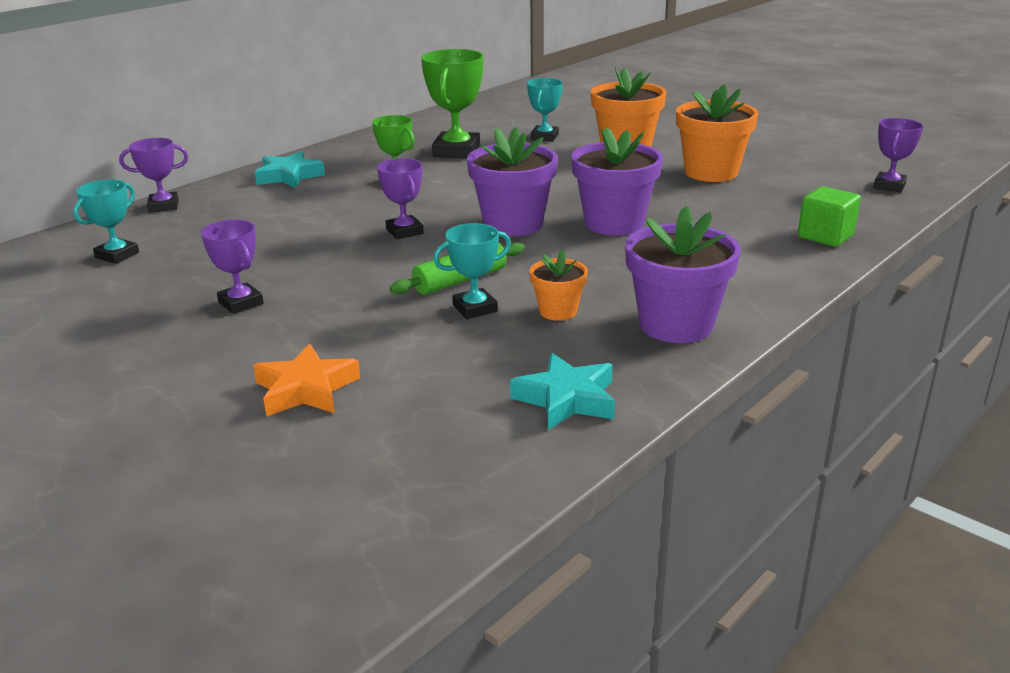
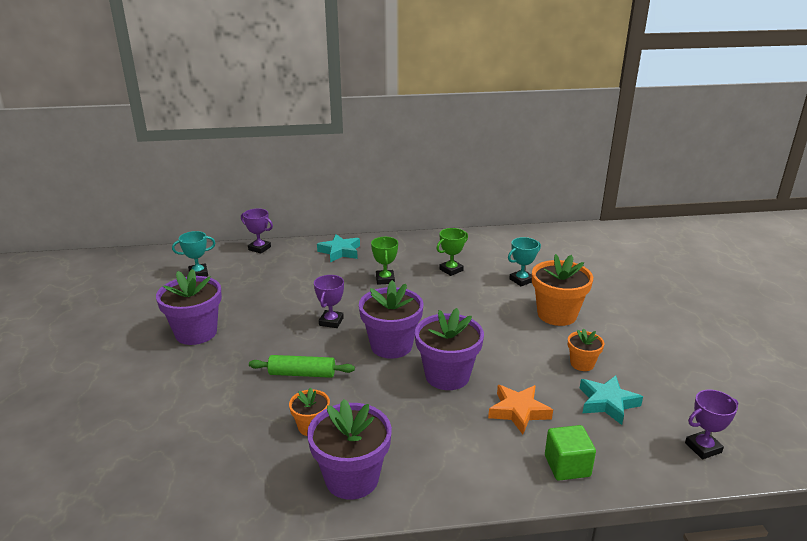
camera: 40 degrees right, 0 degrees up
purple trophy [201,219,264,314] -> purple flower pot [156,269,222,345]
orange star [253,343,360,417] -> orange star moved to [488,385,553,434]
green trophy [421,49,484,158] -> green trophy [436,228,468,276], size x0.60
turquoise trophy [433,223,511,319] -> none
turquoise star [510,353,615,430] -> turquoise star moved to [579,375,643,425]
orange flower pot [676,84,758,182] -> orange flower pot [568,329,604,371], size x0.54

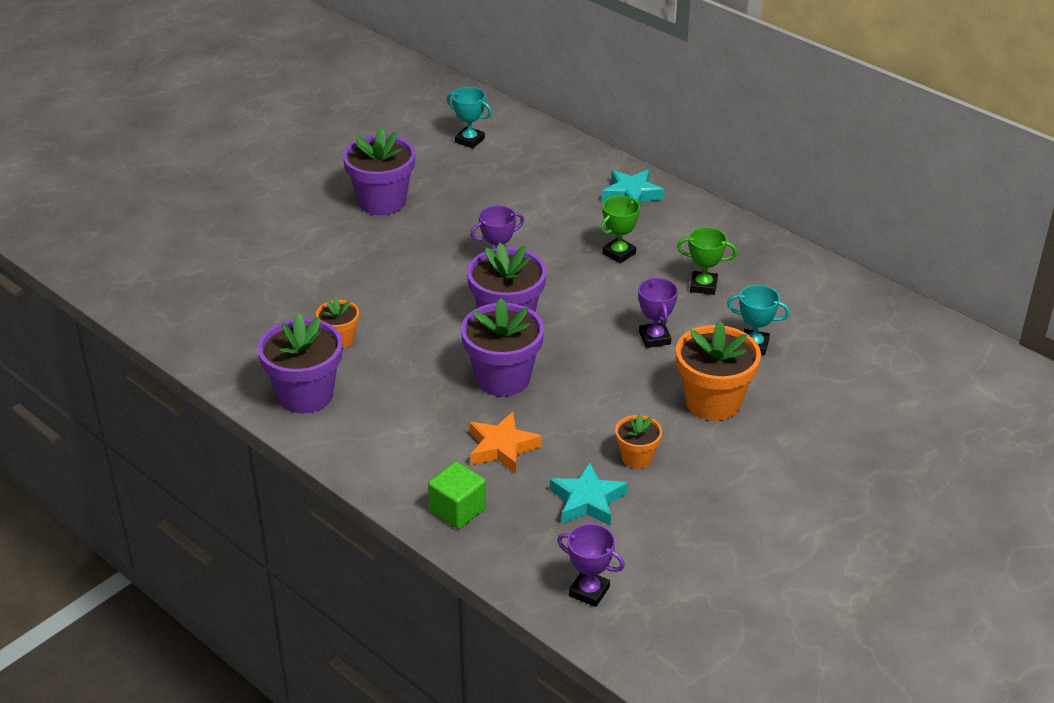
camera: 50 degrees right, 10 degrees up
purple trophy [241,208,273,253] -> purple trophy moved to [638,278,678,348]
green rolling pin [249,355,355,378] -> none

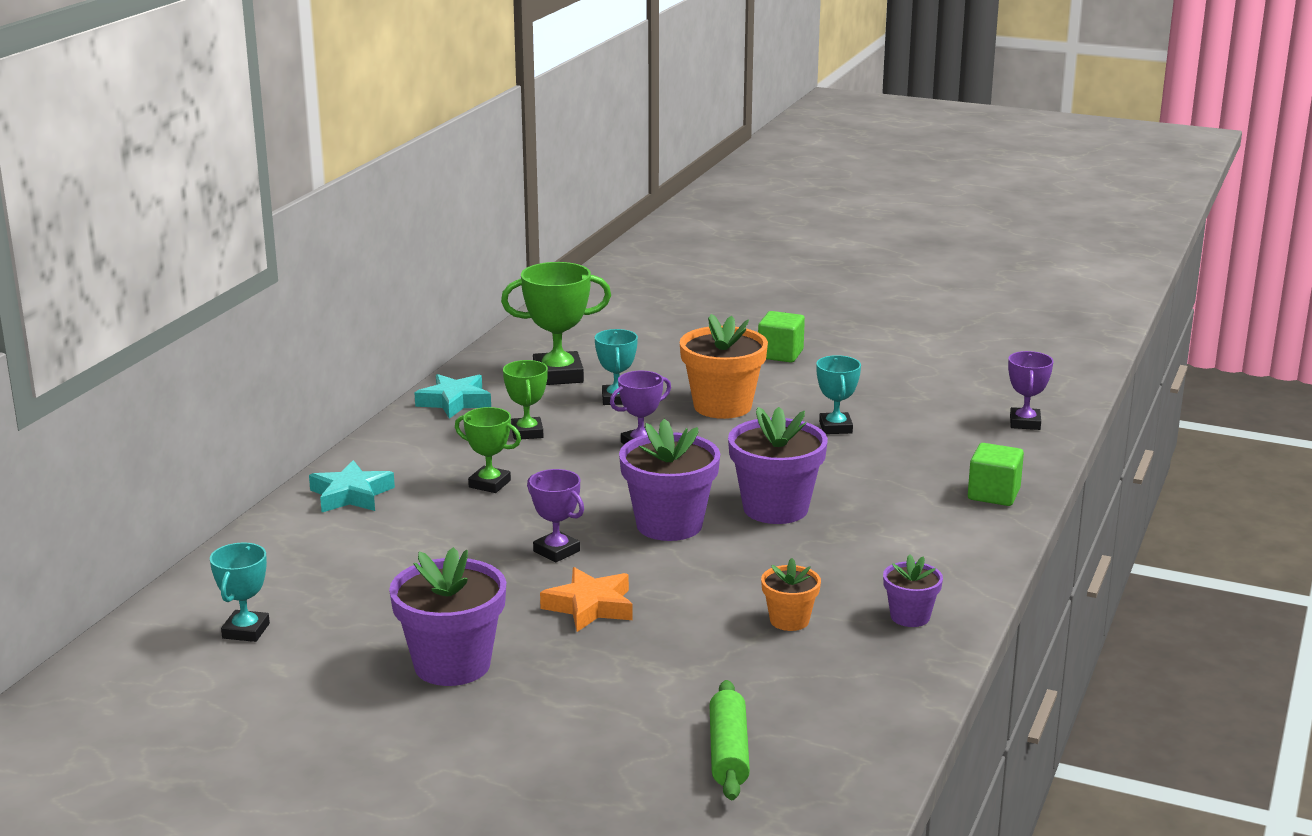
camera: 110 degrees left, 15 degrees down
purple flower pot [257,313,343,413] -> purple flower pot [883,554,943,627], size x0.54
orange star [470,412,542,473] -> orange star moved to [540,567,633,632]
turquoise star [550,462,627,526] -> turquoise star moved to [415,374,491,419]
orange flower pot [615,413,662,469] -> turquoise trophy [816,355,861,434]
none -> green trophy [501,262,611,385]
none -> green rolling pin [710,680,750,800]
none -> green cube [758,311,805,363]

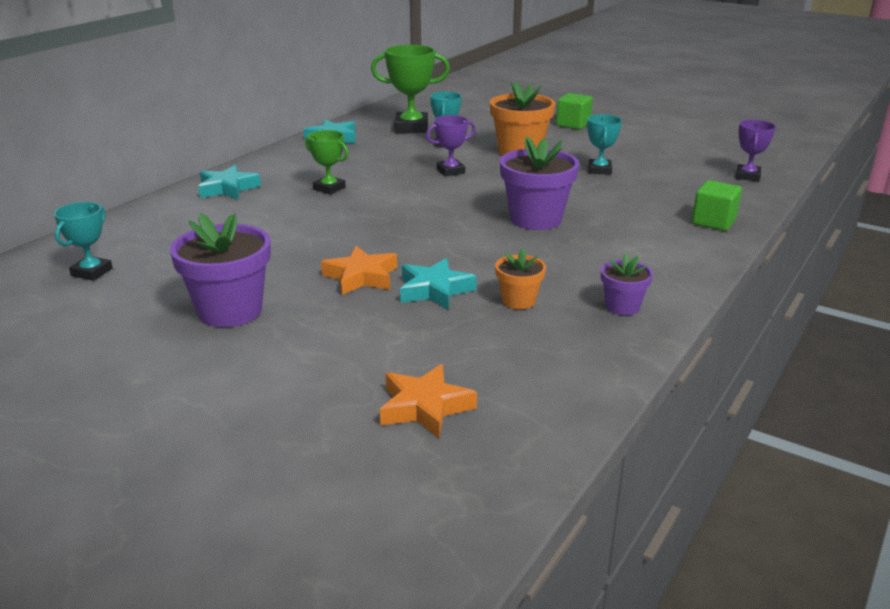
camera: 10 degrees right, 5 degrees up
green trophy [503,360,548,440] -> none
purple trophy [527,469,584,562] -> none
purple flower pot [619,419,720,541] -> none
green rolling pin [710,680,750,800] -> orange star [380,364,477,438]
none -> turquoise star [400,258,477,310]

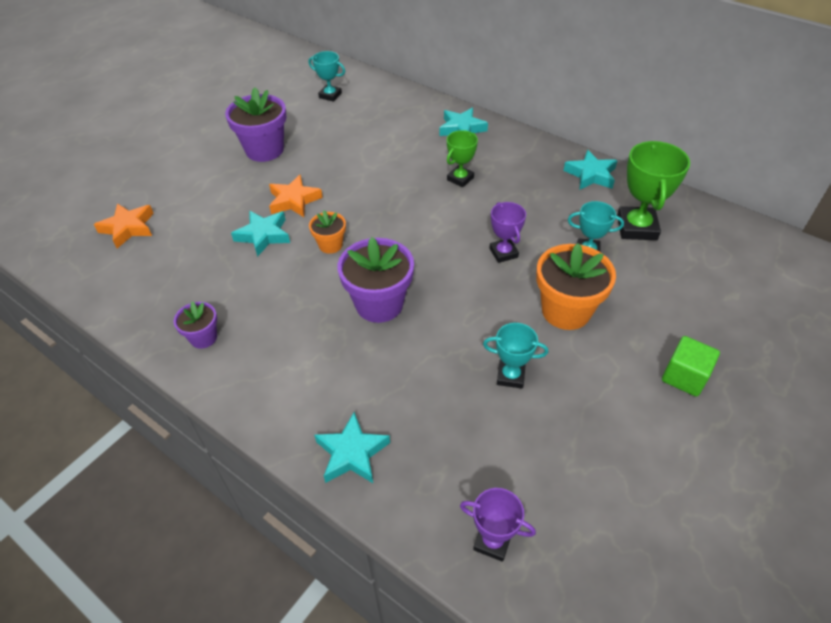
camera: 95 degrees right, 20 degrees up
orange flower pot [495,248,546,309] -> orange flower pot moved to [309,210,346,254]
green cube [692,180,742,231] -> turquoise star [314,412,390,483]

